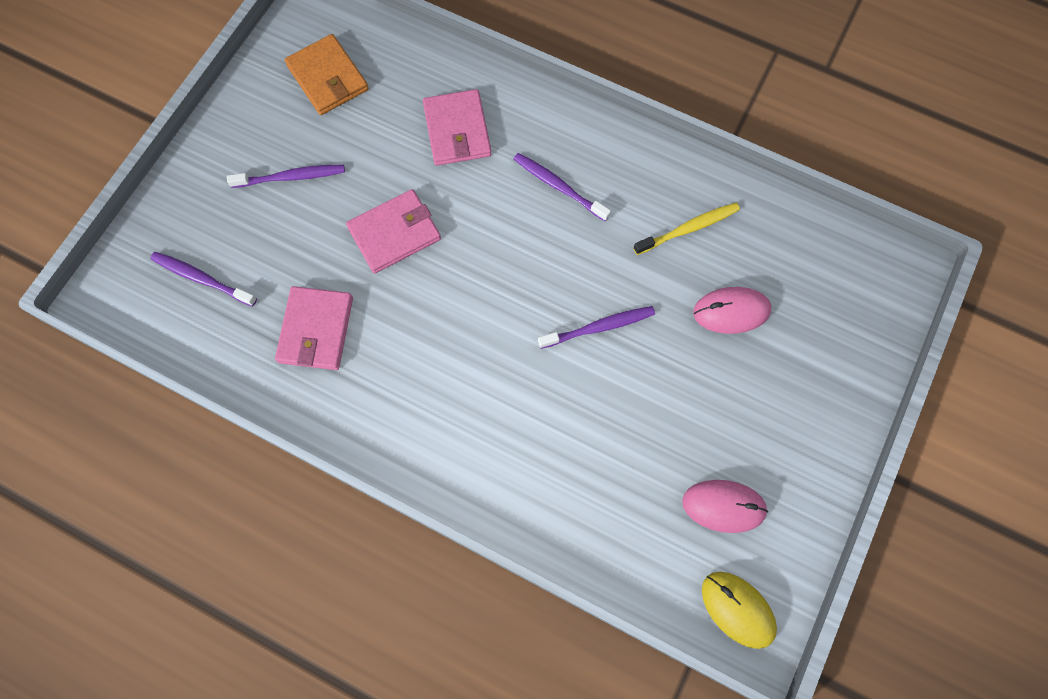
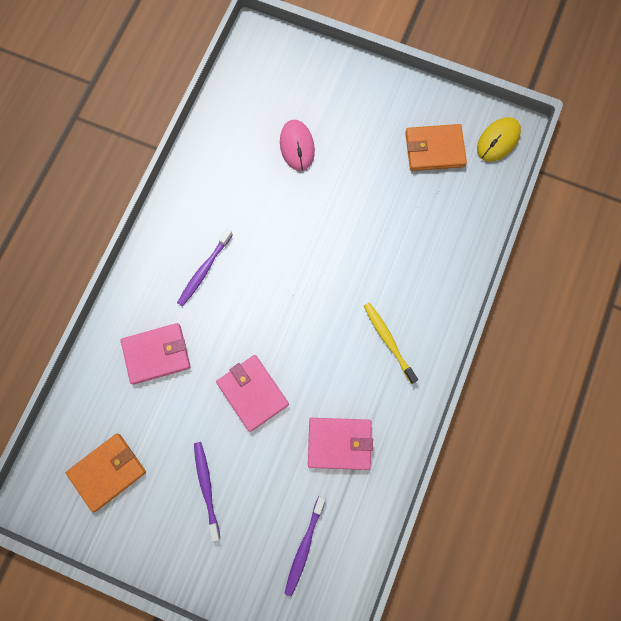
camera: 95 degrees left, 5 degrees up
purple toothbrush [538,306,655,349] -> none
yellow toothbrush [633,203,740,255] -> yellow toothbrush moved to [364,302,418,384]
pink mouse [682,480,768,533] -> orange wallet [405,124,467,171]

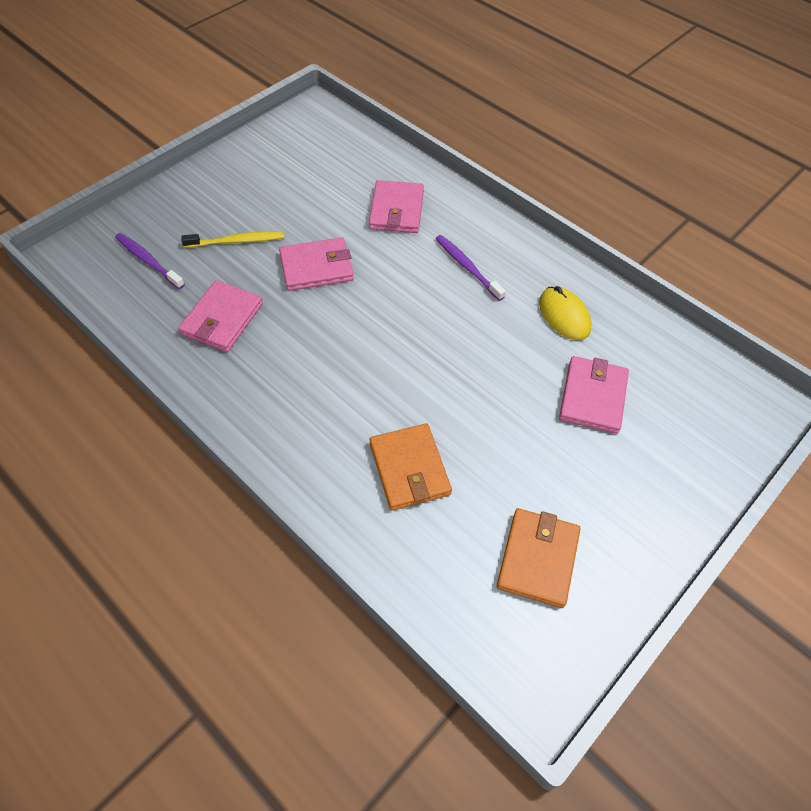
camera: 110 degrees right, 20 degrees down
orange wallet [66,434,146,512] -> orange wallet moved to [370,423,452,511]
purple toothbrush [194,442,220,542] -> none
pink mouse [280,120,315,171] -> pink wallet [559,356,629,434]
yellow toothbrush [364,302,418,384] -> yellow toothbrush moved to [181,231,284,248]
yellow mouse [477,117,521,162] -> yellow mouse moved to [539,286,592,340]

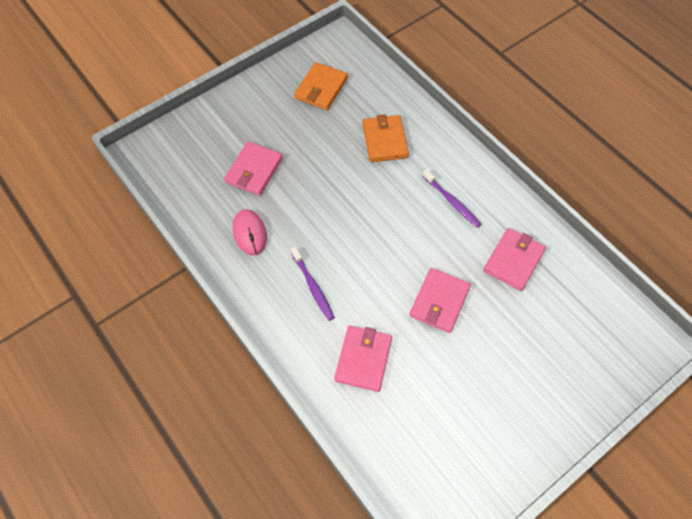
camera: 170 degrees left, 5 degrees up
purple toothbrush [115,233,185,289] -> purple toothbrush moved to [422,169,481,228]
yellow toothbrush [181,231,284,248] -> none
pink wallet [279,237,354,291] -> pink wallet turned 60 degrees counterclockwise [409,268,471,333]
yellow mouse [539,286,592,340] -> pink mouse [233,209,267,255]

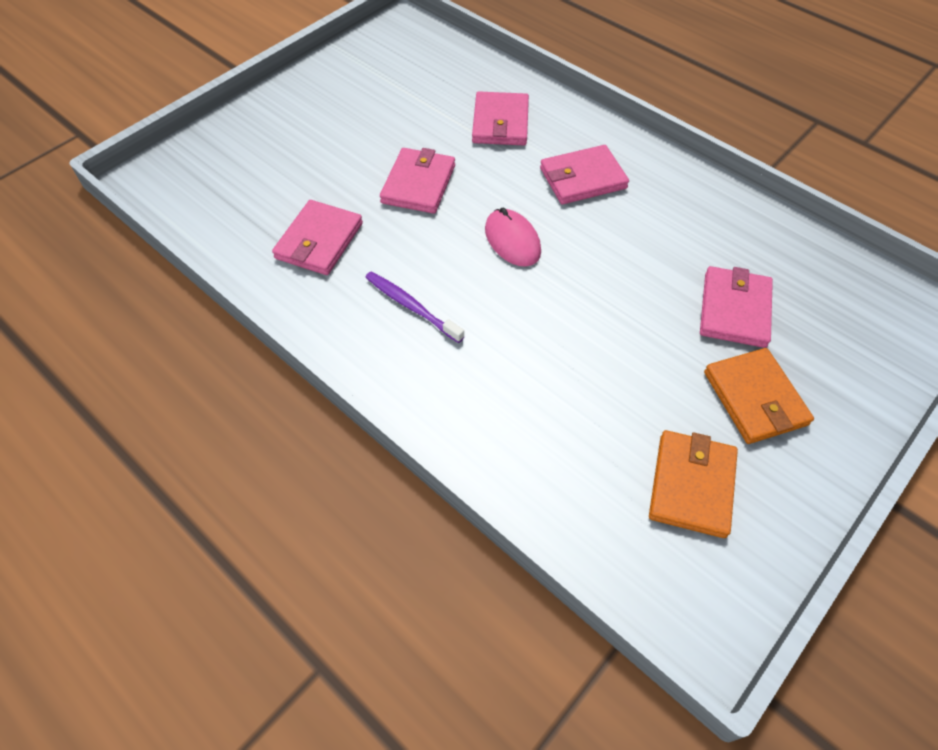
camera: 170 degrees right, 5 degrees down
pink mouse [233,209,267,255] -> pink mouse moved to [485,208,541,267]
purple toothbrush [291,247,335,321] -> pink wallet [540,145,629,204]
orange wallet [362,114,409,162] -> orange wallet moved to [704,348,814,444]

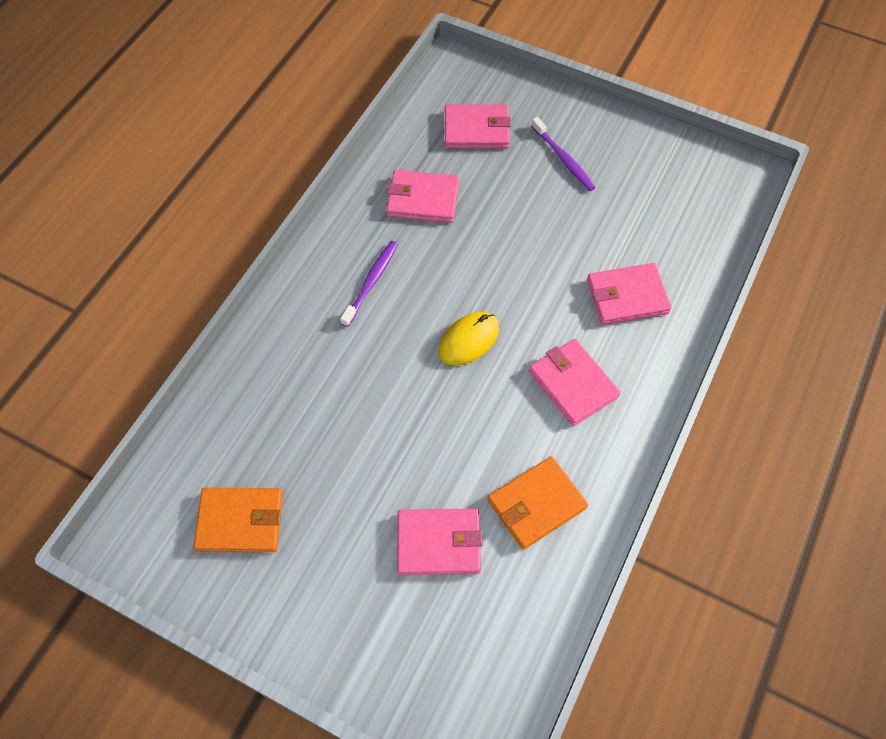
camera: 75 degrees right, 5 degrees up
pink wallet [380,148,455,214] -> pink wallet moved to [445,104,511,148]
pink mouse [485,208,541,267] -> yellow mouse [439,312,499,366]
orange wallet [704,348,814,444] -> orange wallet moved to [487,456,588,550]
none -> purple toothbrush [531,117,596,191]

